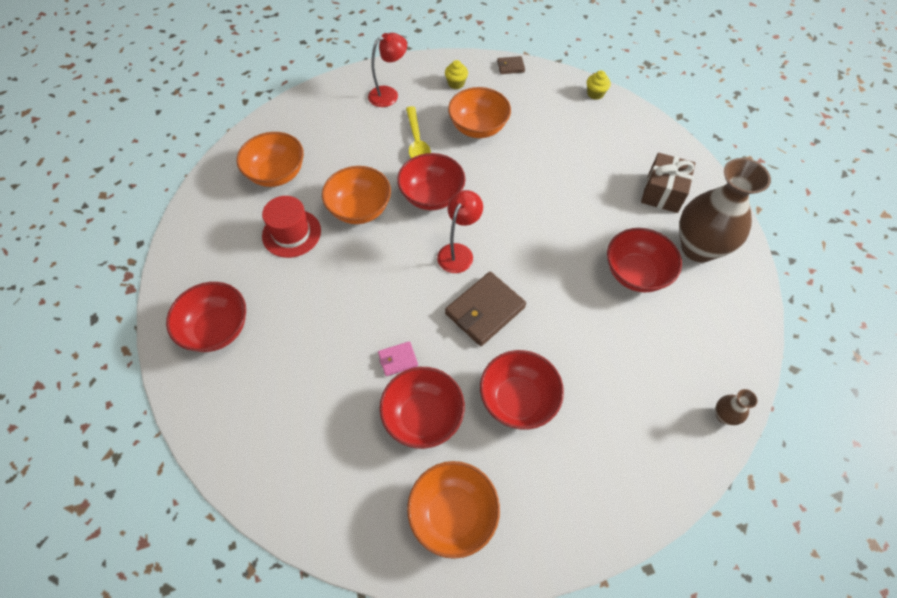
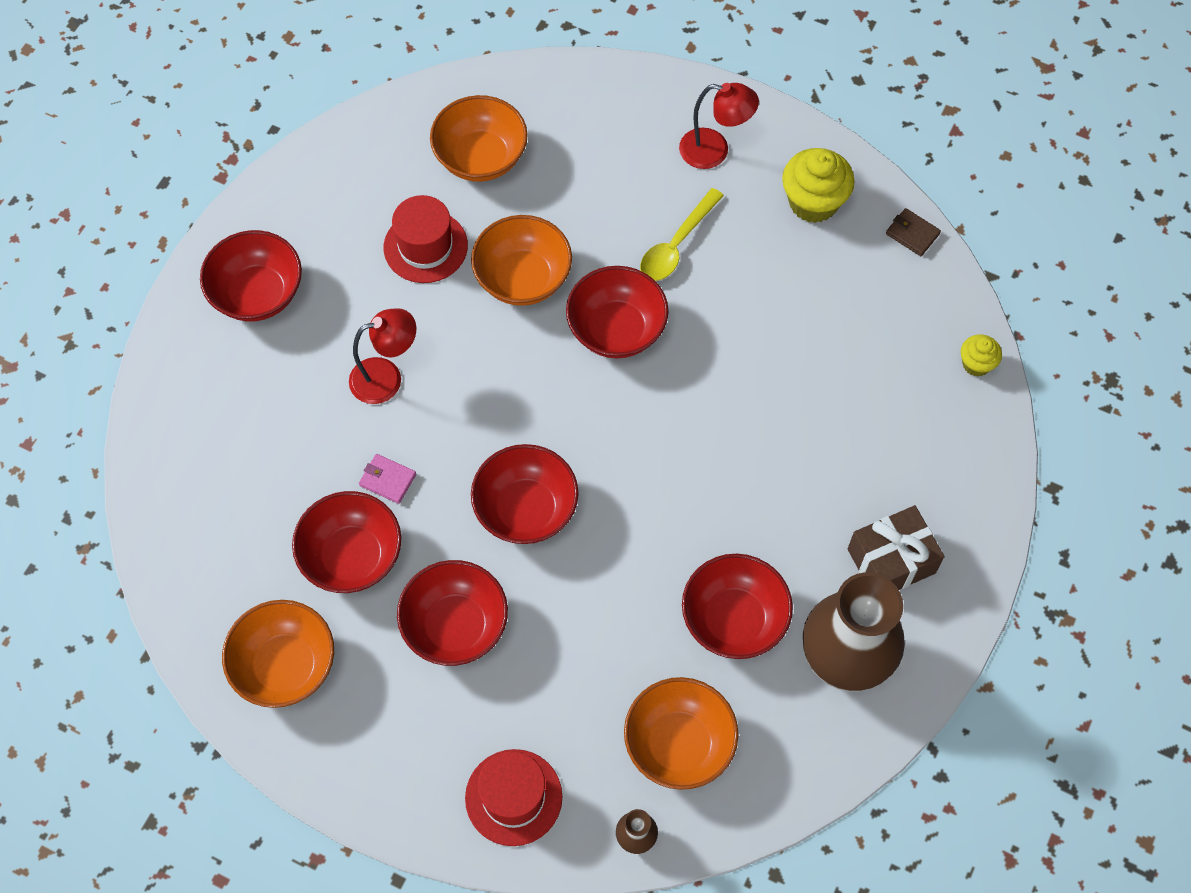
camera: 45 degrees right, 5 degrees up
red lamp [437,190,483,273] -> red lamp moved to [349,308,416,404]
yellow cupcake [445,60,468,89] -> yellow cupcake [782,148,855,223], size x1.81
brown wallet [445,272,526,346] -> red bowl [471,444,579,544]
orange bowl [448,87,511,138] -> orange bowl moved to [624,677,738,790]
none -> red hat [465,749,562,846]

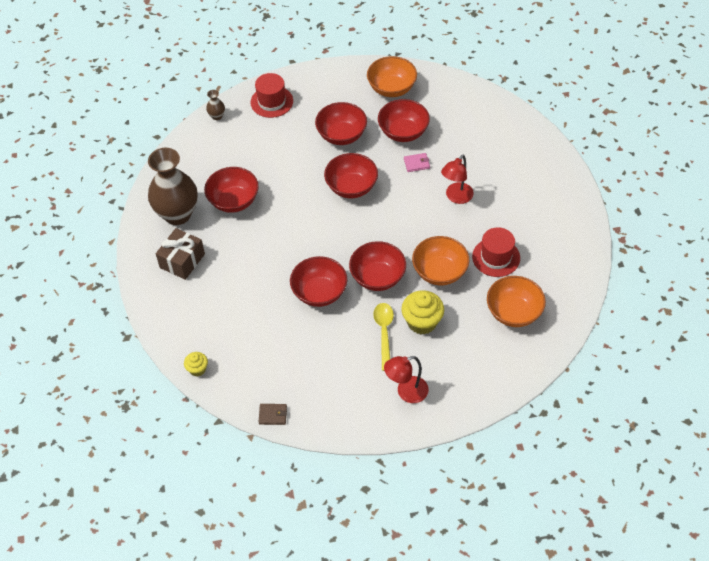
camera: 145 degrees right, 10 degrees down
red bowl [200,230,302,321] -> red bowl moved to [290,256,347,307]
orange bowl [624,677,738,790] -> none
yellow cupcake [782,148,855,223] -> yellow cupcake moved to [401,290,444,335]

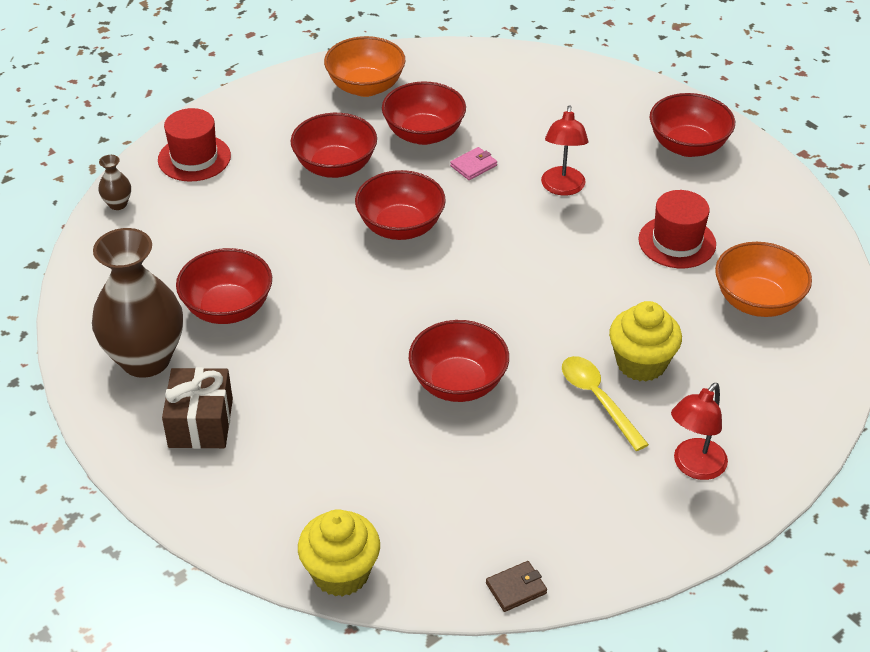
camera: 30 degrees left, 10 degrees down
yellow cupcake [184,352,208,376] -> yellow cupcake [298,509,380,597], size x1.81
red bowl [349,241,406,291] -> red bowl moved to [650,93,735,157]
orange bowl [412,236,469,285] -> none

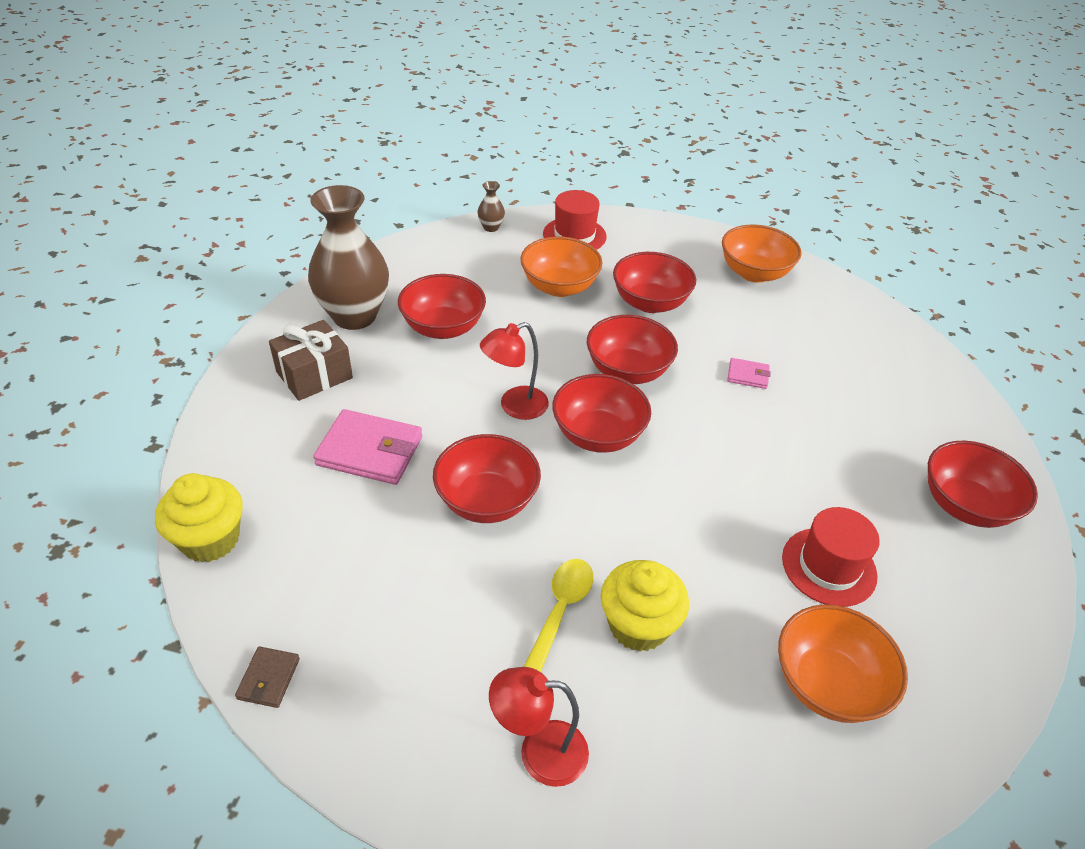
camera: 50 degrees right, 0 degrees up
red bowl [382,81,466,145] -> red bowl moved to [552,374,651,453]
brown wallet [486,561,547,612] -> brown wallet turned 75 degrees clockwise [235,646,300,708]
red lamp [541,105,588,196] -> red lamp moved to [480,322,549,420]
none -> pink wallet [313,409,422,485]
none -> orange bowl [520,237,603,297]

